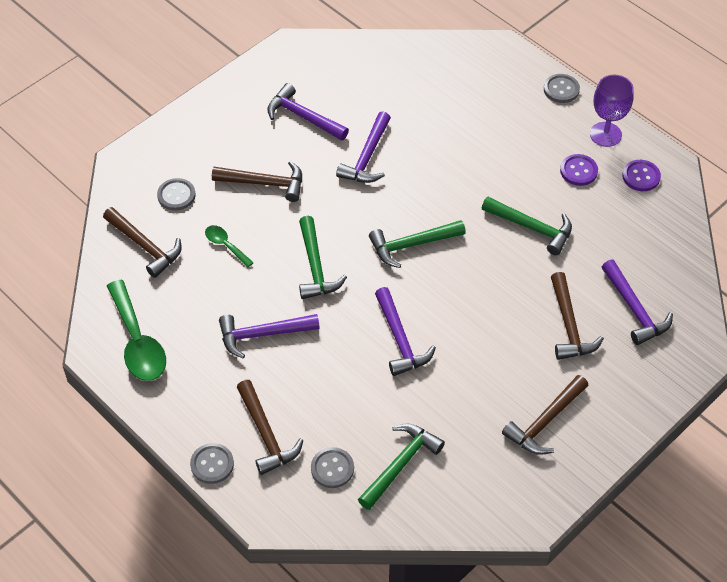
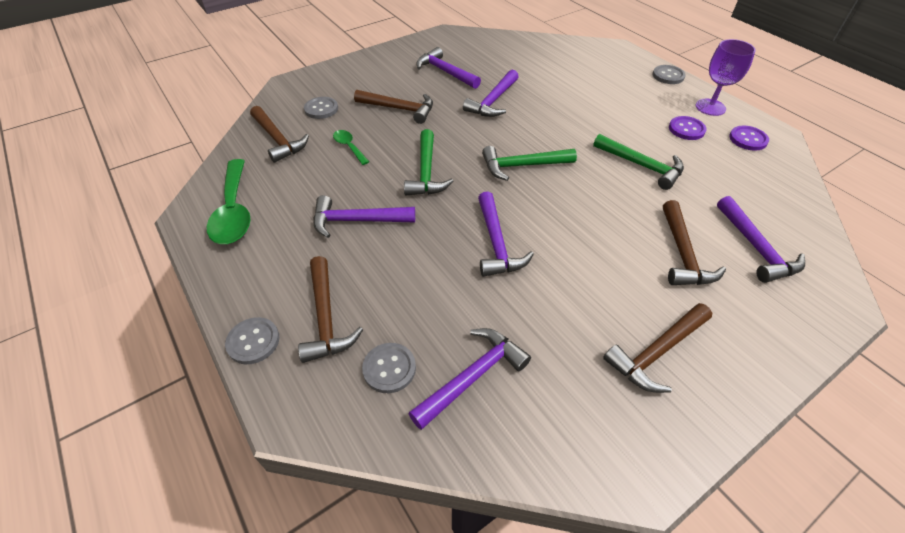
camera: 10 degrees right, 5 degrees down
green hammer [358,424,445,510] -> purple hammer [408,328,531,430]

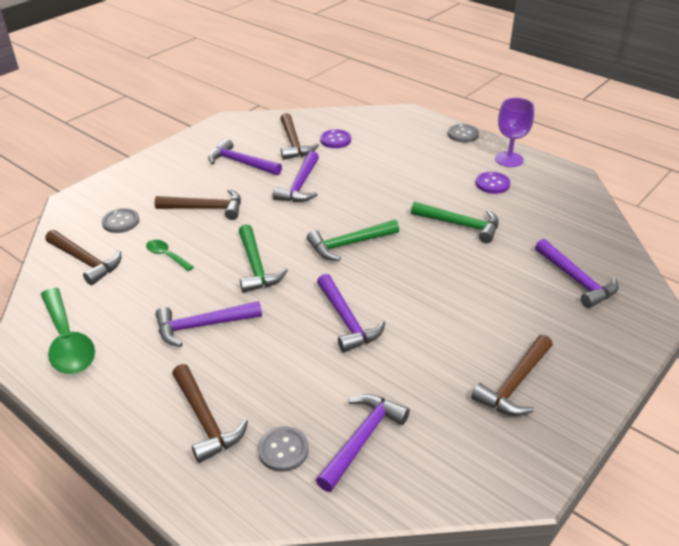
camera: 15 degrees left, 10 degrees down
grey button [225,317,279,364] -> none
brown hammer [663,200,726,285] -> brown hammer moved to [280,113,319,160]
purple button [729,126,769,151] -> purple button moved to [320,129,351,148]

